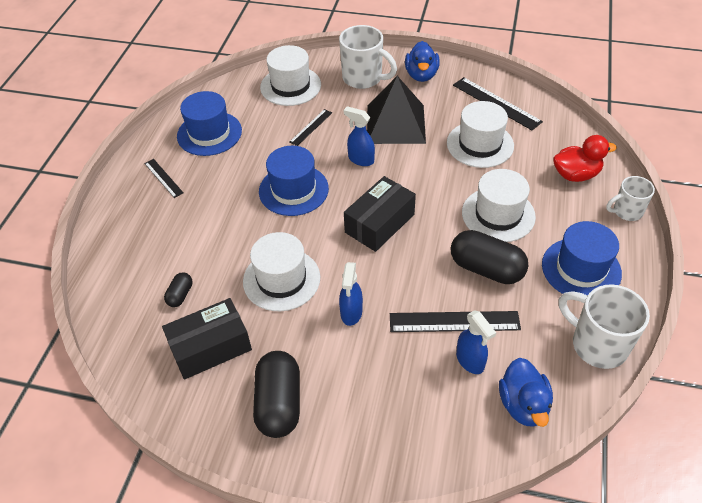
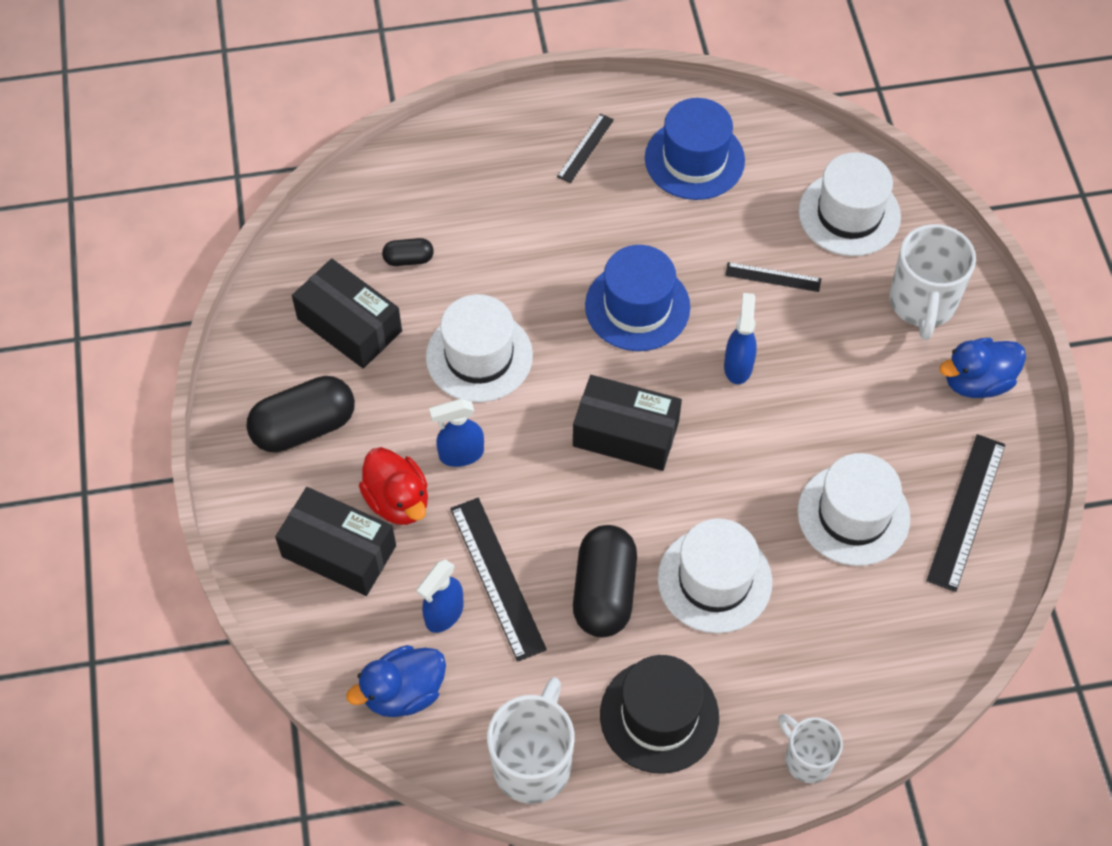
camera: 65 degrees right, 10 degrees up
black pyramid [367,76,426,144] -> none
blue hat [542,221,622,296] -> black hat [600,655,719,774]
red duck [553,135,617,182] -> red duck moved to [359,447,428,525]
none -> black box [275,487,396,596]

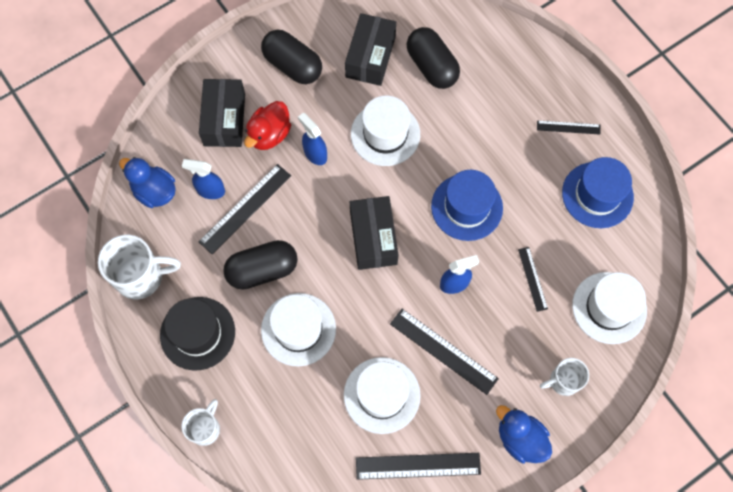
camera: 65 degrees right, 10 degrees up
black capsule [382,238,434,266] -> black capsule [407,27,460,89], size x2.04
white mug [889,224,976,340] -> white mug [540,358,589,396], size x0.61
none -> black ruler [390,309,499,395]

